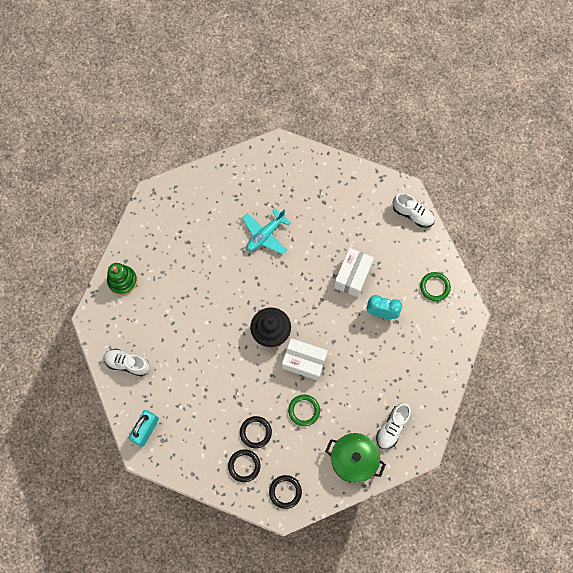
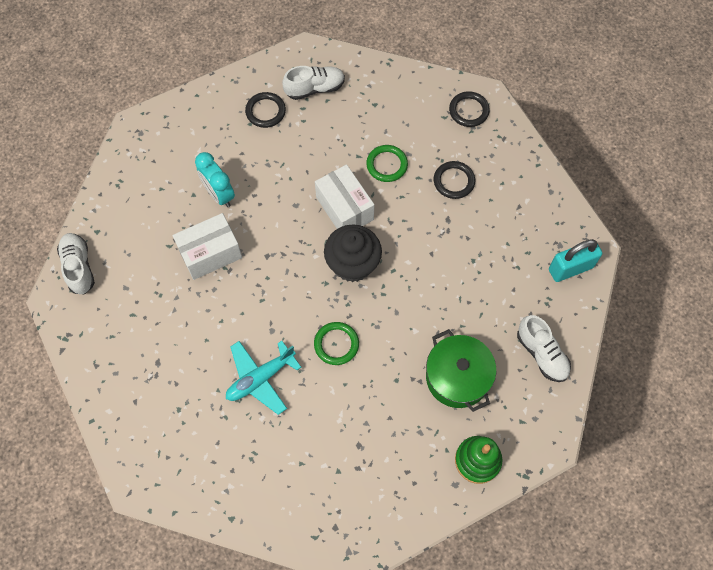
camera: 140 degrees left, 5 degrees down
black ring [228,449,261,482] -> black ring moved to [245,92,286,128]
turquoise plane [243,209,291,255] -> turquoise plane turned 150 degrees clockwise [226,341,301,415]
green pot [325,433,386,483] -> green pot moved to [426,329,496,412]
green ring [420,272,451,301] -> green ring moved to [314,322,359,365]

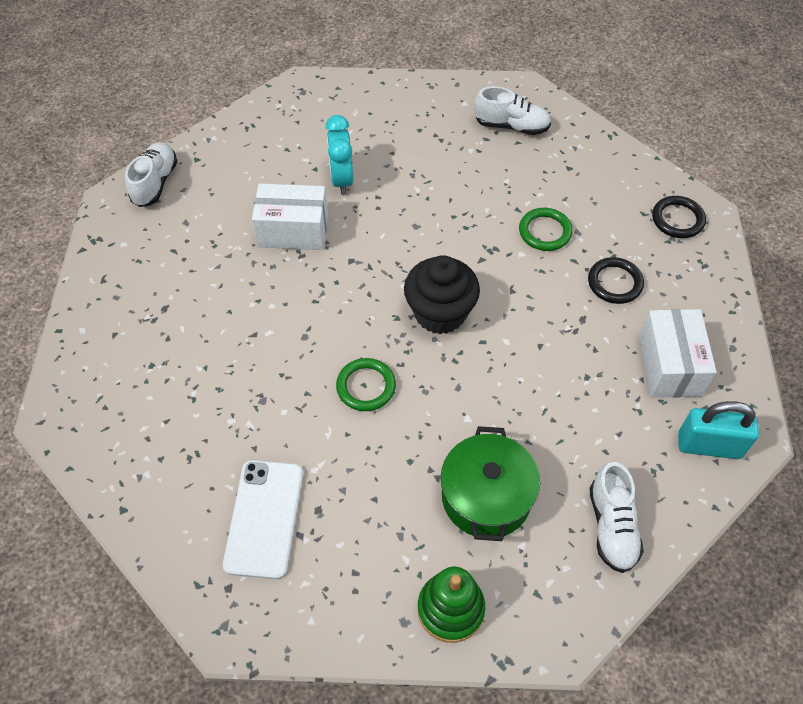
camera: 30 degrees right, 10 degrees down
turquoise plane [226,341,301,415] -> none
black ring [245,92,286,128] -> none
white box [315,164,374,229] -> white box moved to [639,309,716,398]
none -> white phone [223,460,303,579]

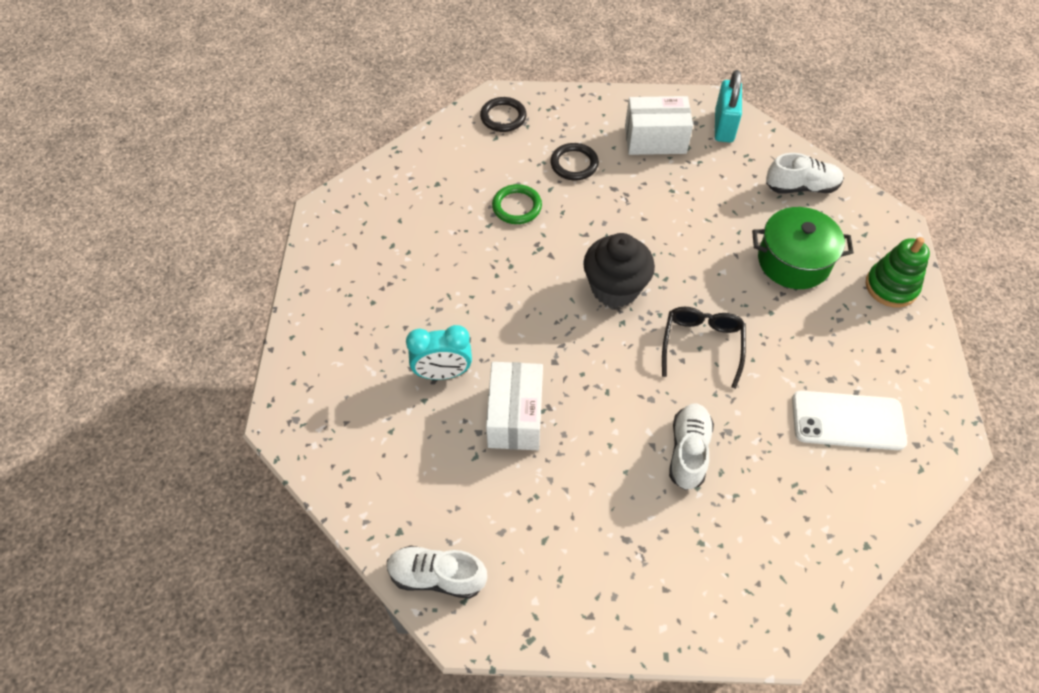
camera: 90 degrees left, 0 degrees up
green ring [336,358,396,411] -> black glasses [662,307,746,389]
white shoe [474,86,551,135] -> white shoe moved to [669,403,714,490]

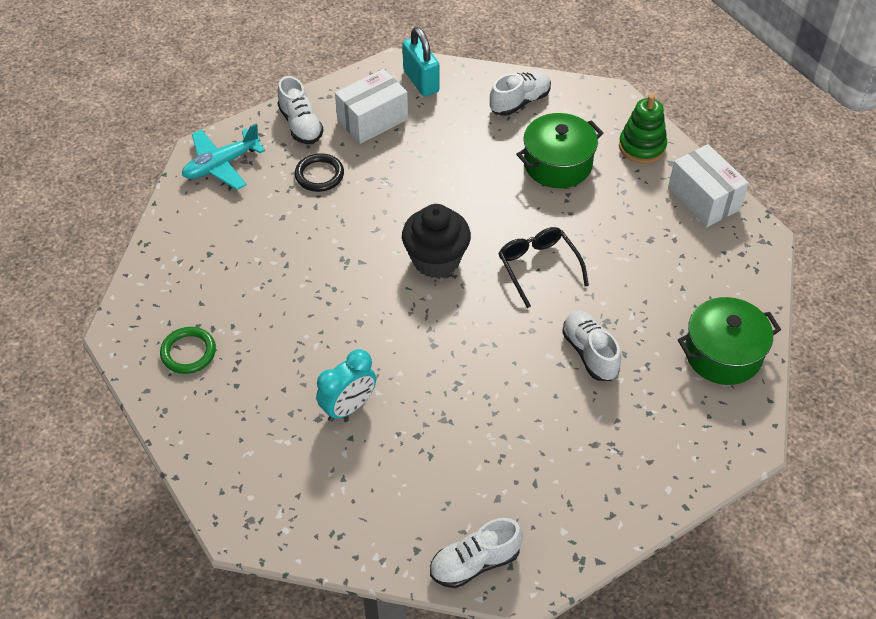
camera: 35 degrees left, 5 degrees down
black ring [480,97,526,132] -> turquoise plane [182,123,265,190]
white box [486,362,543,450] -> white box moved to [668,144,749,227]
green ring [492,184,542,224] -> green ring moved to [160,327,216,374]
white phone [792,391,907,450] -> none
none -> white shoe [278,76,324,144]
none -> green pot [678,297,781,385]

